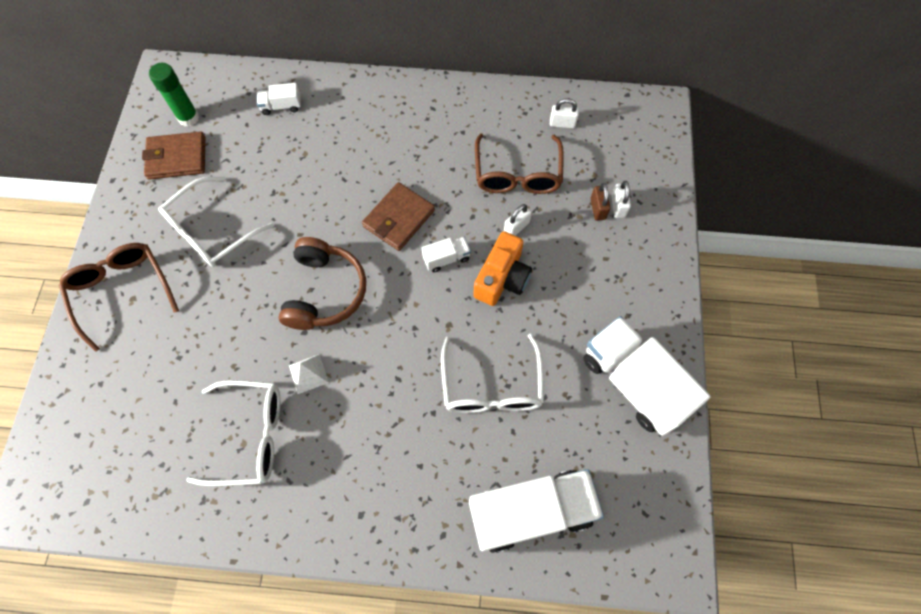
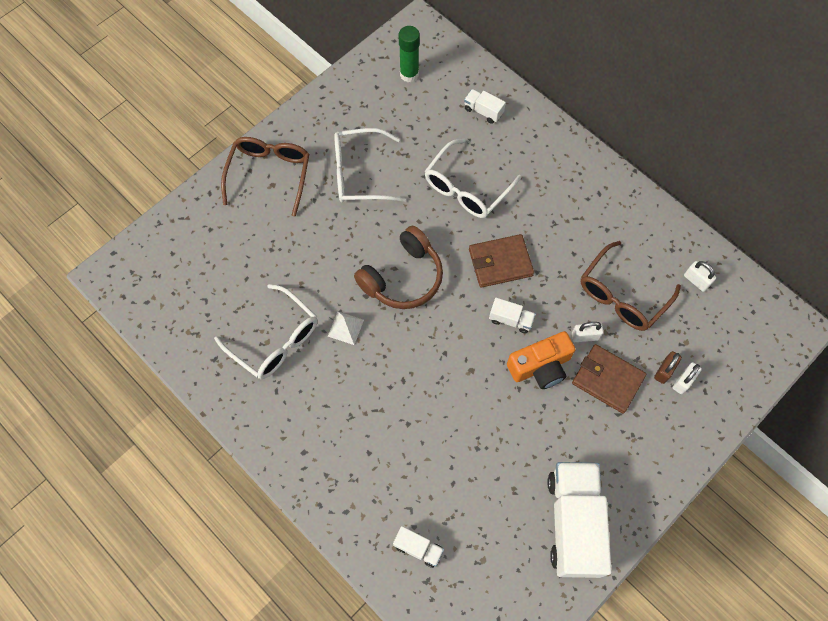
camera: 40 degrees right, 0 degrees up
brown wallet [142,131,205,180] -> brown wallet moved to [572,344,646,414]
white glasses [441,333,544,413] -> white glasses moved to [425,139,522,218]
white truck [469,469,604,553] -> white truck [393,526,444,568], size x0.44

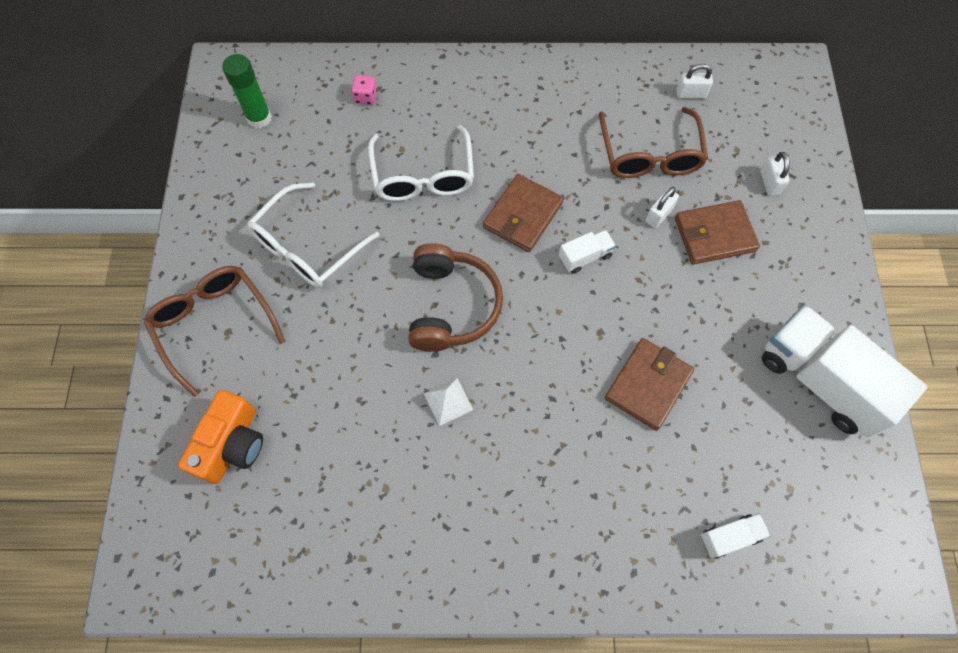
camera: 45 degrees left, 0 degrees up
white glasses [214,284,318,379] -> none
white truck [464,89,506,124] -> pink dice [351,75,377,105]
orange camera [507,331,575,389] -> orange camera moved to [178,390,263,484]
brown padlock [654,351,682,384] -> none
none -> brown wallet [605,338,694,431]

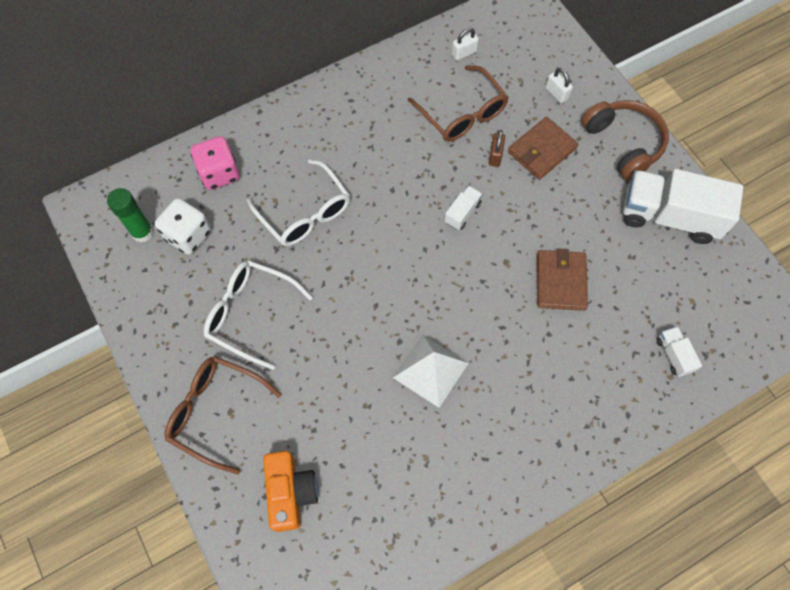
camera: 30 degrees left, 0 degrees up
white glasses [247,183,380,288] -> white glasses turned 105 degrees clockwise [204,260,313,370]
pink dice [351,75,377,105] -> pink dice [191,136,240,190], size x1.93
brown headphones [408,243,503,352] -> brown headphones moved to [581,100,669,181]
white pyramid [424,378,473,426] -> white pyramid [393,335,469,408], size x1.76
brown wallet [483,174,564,252] -> none
white padlock [646,187,679,228] -> brown padlock [489,130,505,167]
white truck [701,513,770,559] -> white truck turned 60 degrees counterclockwise [656,326,702,377]
none -> white dice [155,198,211,255]

